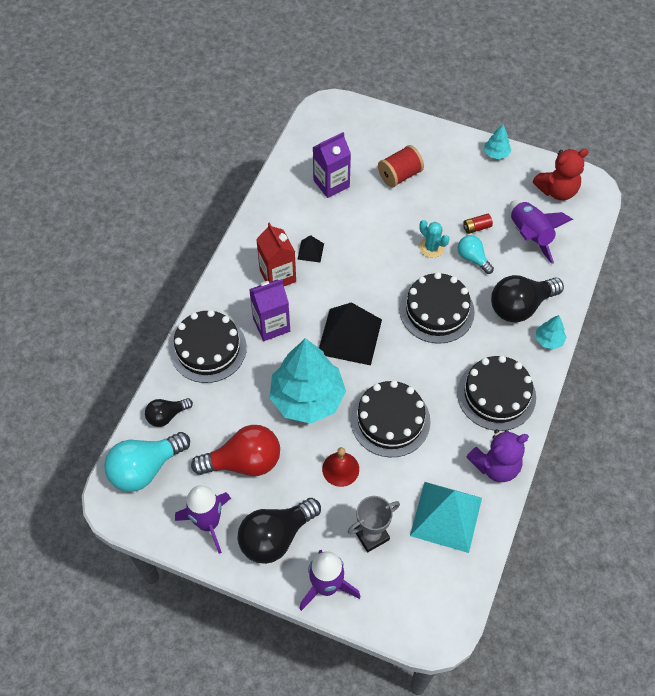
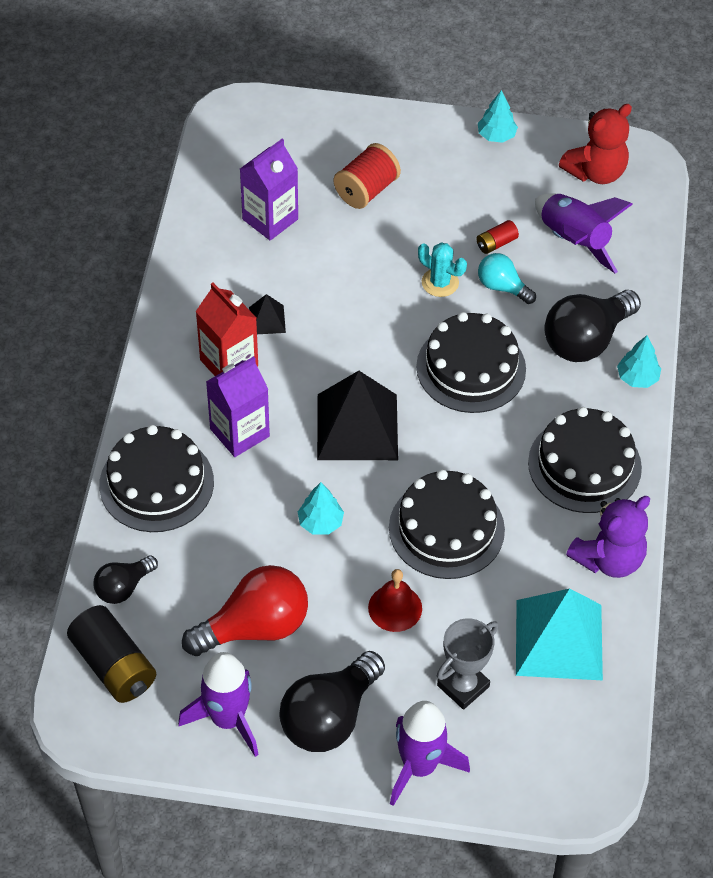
camera: 15 degrees left, 5 degrees down
turquoise light bulb [104,432,190,492] -> black battery [67,605,156,703]
turquoise tree [270,338,346,424] -> turquoise tree [298,482,344,535], size x0.42

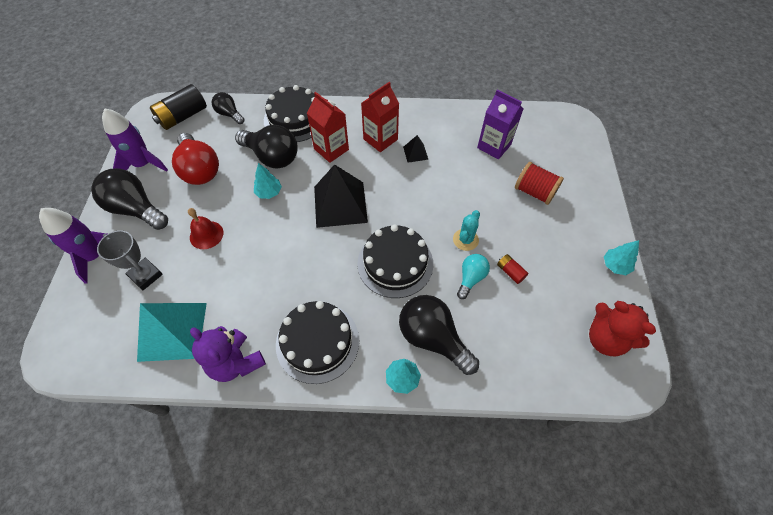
camera: 85 degrees right, 5 degrees up
purple carton [206,356,270,457] -> red carton [307,92,349,163]
black cake [389,469,505,579] -> none
purple rocket [535,194,633,274] -> none
none -> black light bulb [235,125,298,169]

